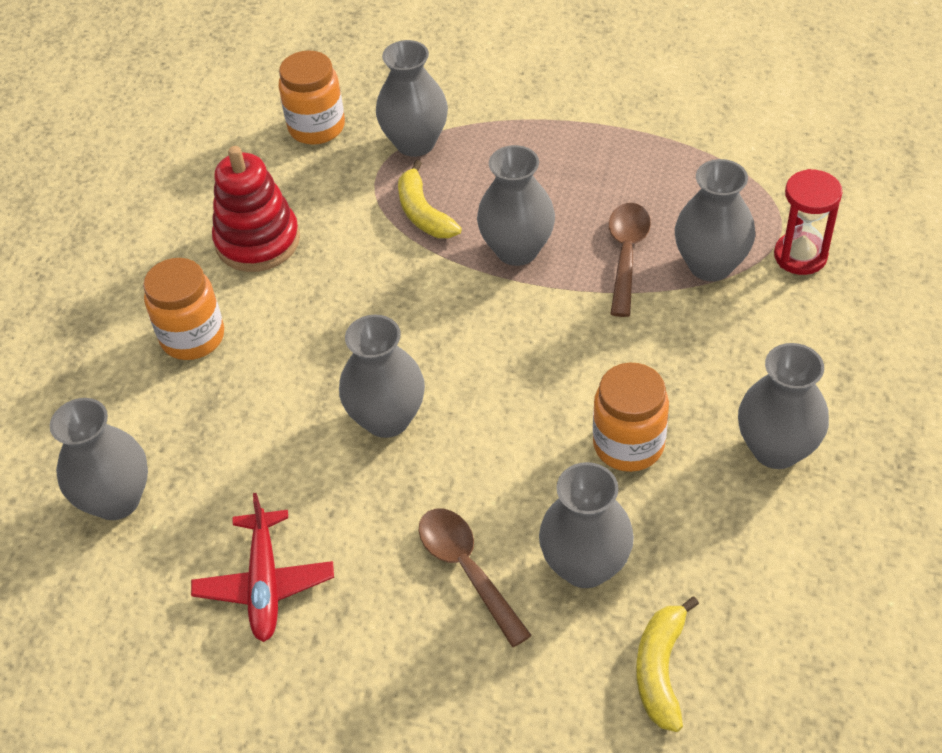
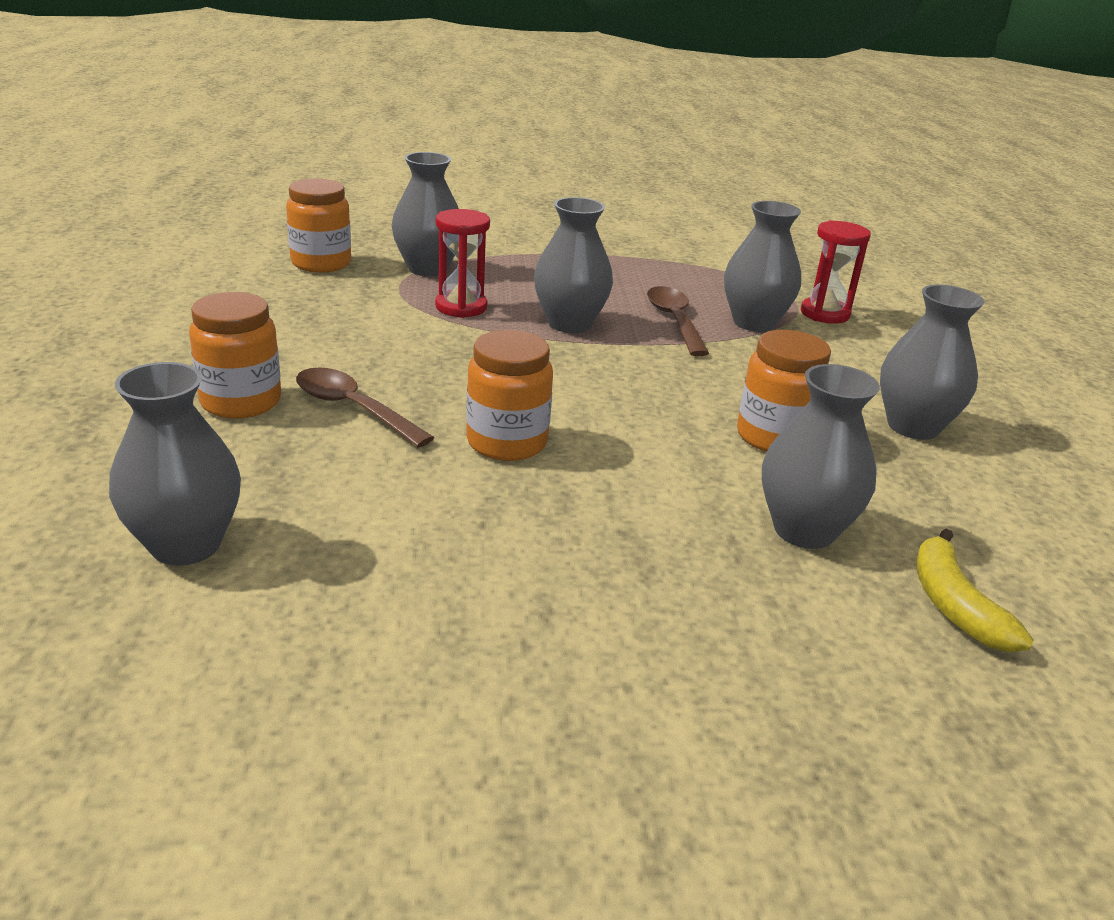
camera: 25 degrees left, 20 degrees down
red plane [191,493,334,642] -> none
red stacking toy [212,146,300,272] -> none
grey vase [339,314,425,438] -> orange jar [466,330,553,461]
yellow banana [398,160,462,238] -> red hourglass [435,209,490,318]
brown spoon [419,509,532,647] -> brown spoon moved to [296,367,434,448]

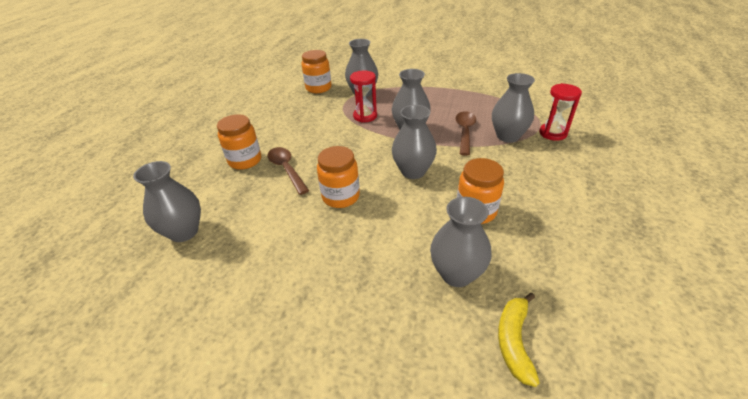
camera: 25 degrees right, 10 degrees up
grey vase [880,285,985,440] -> grey vase moved to [392,105,437,179]

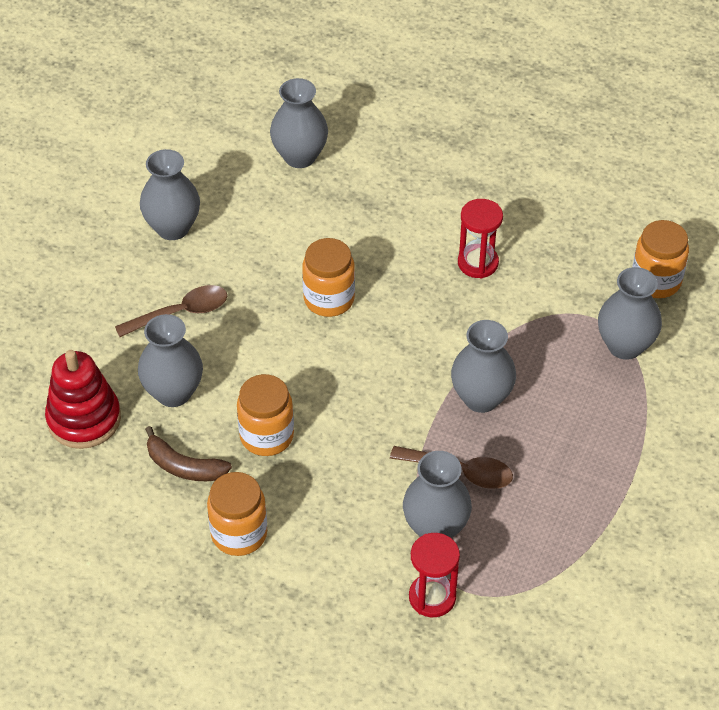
camera: 95 degrees right, 10 degrees up
orange jar [217,114,261,170] -> orange jar moved to [207,472,267,556]
brown spoon [267,147,309,195] -> brown spoon moved to [115,285,227,337]
red hourglass [350,71,377,123] -> red hourglass moved to [458,199,503,279]
grey vase [392,105,437,179] -> grey vase moved to [140,149,200,240]
yellow banana [498,293,540,387] -> red stacking toy [45,350,121,449]
none -> brown banana [145,426,232,481]

